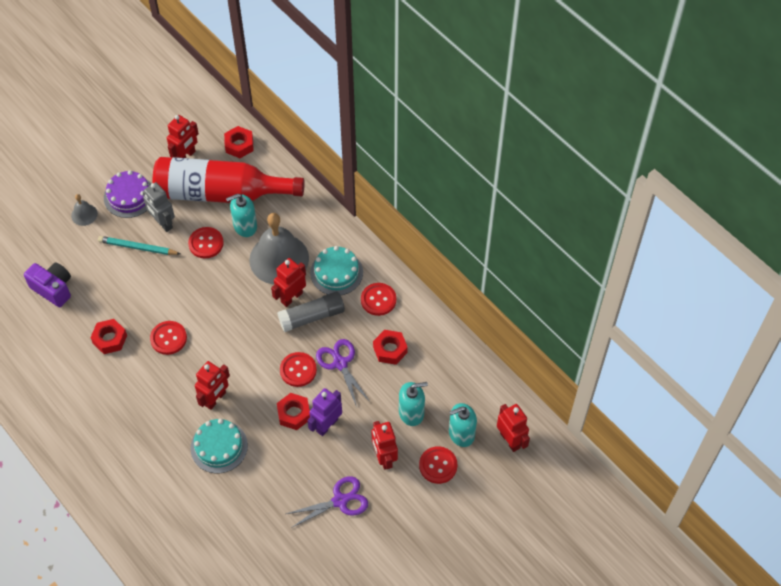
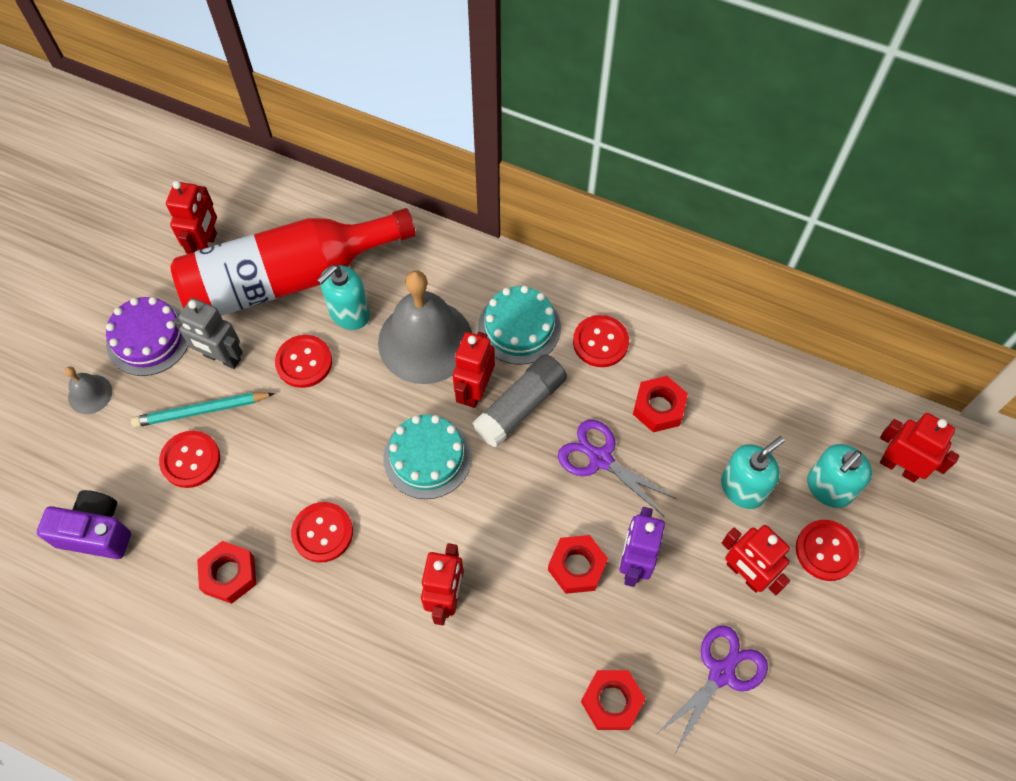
camera: 25 degrees left, 5 degrees up
turquoise cake [191,419,248,474] -> turquoise cake moved to [383,414,472,499]
red nut [224,126,254,158] -> red nut moved to [581,670,646,730]
red button [280,352,317,387] -> red button moved to [159,431,220,488]

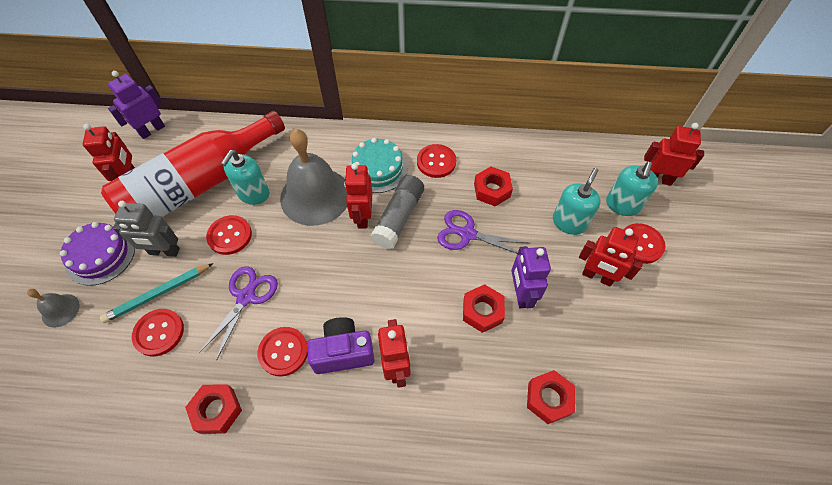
camera: 20 degrees left, 5 degrees down
purple camera [37,490,131,559] -> purple camera moved to [307,317,375,374]
turquoise cake [383,414,472,499] -> none
purple scissors [654,626,768,754] -> purple scissors moved to [199,266,278,361]
none -> purple robot [108,71,165,139]

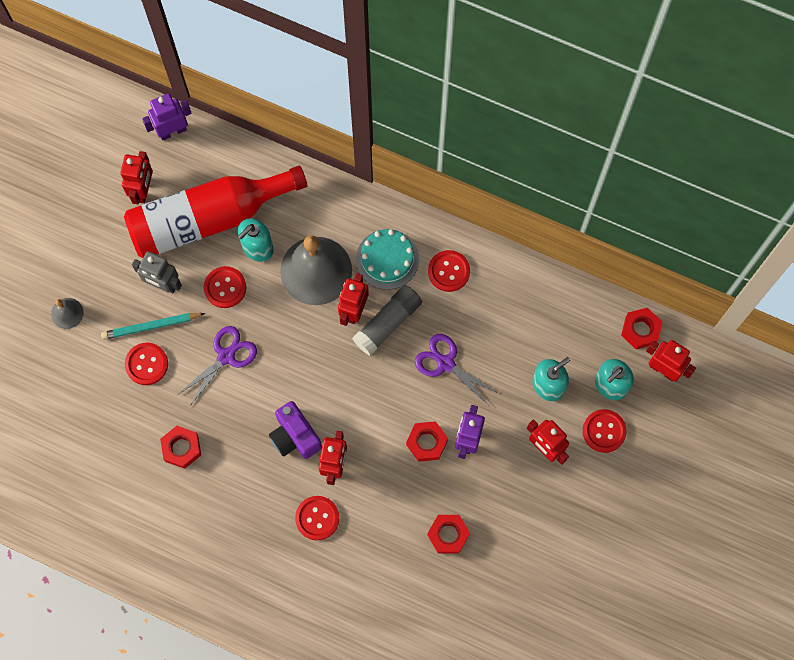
camera: 20 degrees right, 15 degrees up
purple cake [60,222,135,286] -> none
red button [258,327,308,376] -> red button moved to [295,496,339,540]
purple camera [307,317,375,374] -> purple camera turned 135 degrees counterclockwise [269,401,322,459]
red nut [474,167,513,206] -> red nut moved to [621,308,663,349]

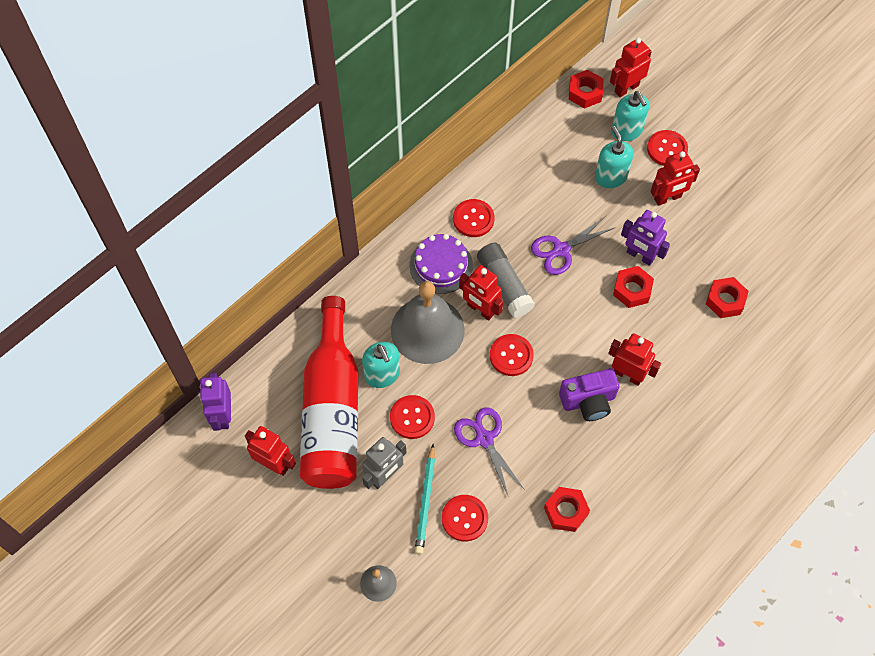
camera: 70 degrees left, 10 degrees down
red button [295,496,339,540] -> red button moved to [490,334,534,376]
turquoise cake [356,229,419,290] -> purple cake [410,234,473,294]

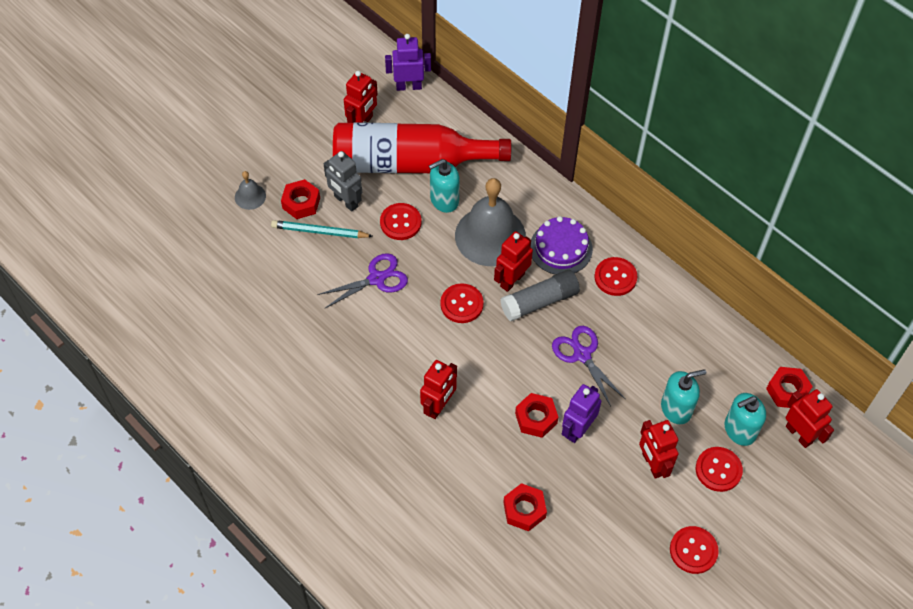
camera: 90 degrees right, 5 degrees down
red button [442,495,488,542] -> red button moved to [670,526,719,574]
red nut [544,487,590,532] -> red nut moved to [281,179,320,219]
purple camera [559,368,619,421] -> none

